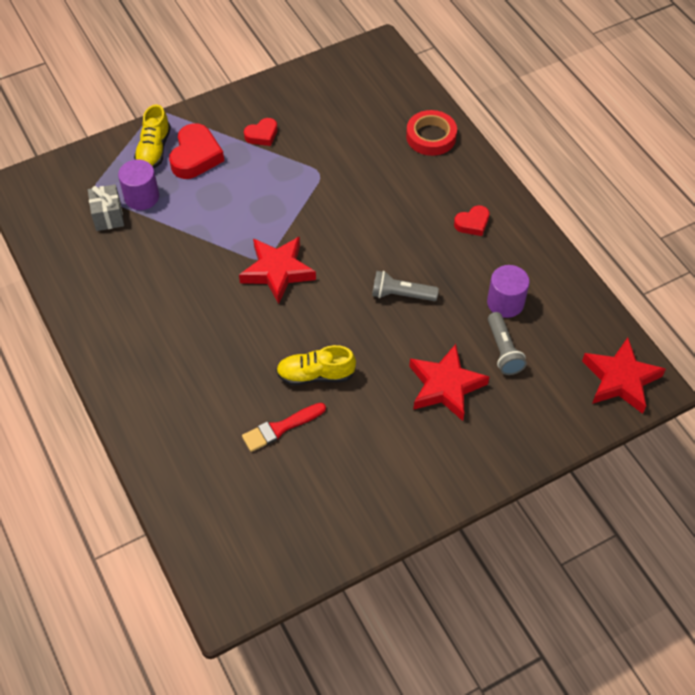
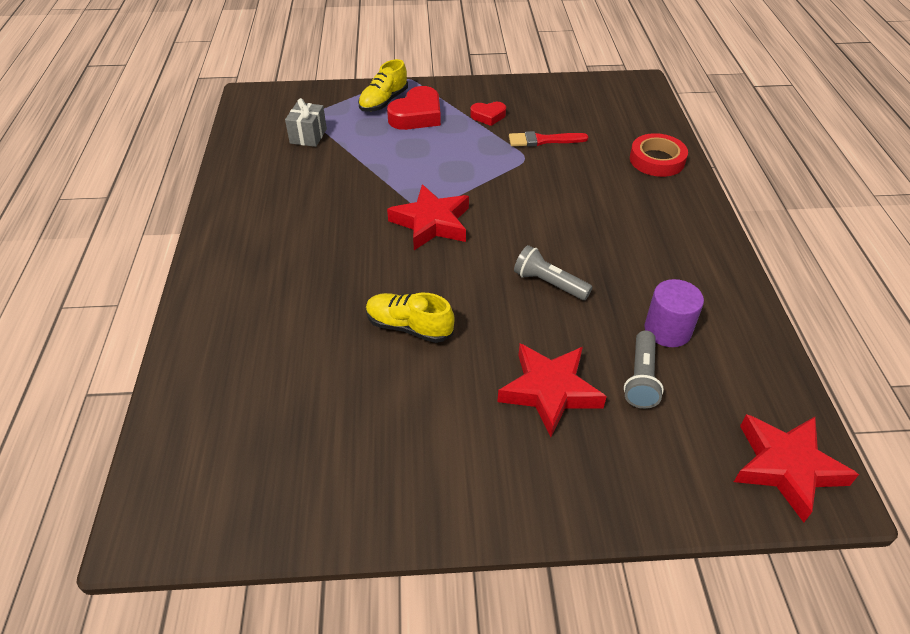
camera: 25 degrees right, 10 degrees down
purple cylinder [118,159,159,210] -> none
red brush [242,403,326,452] -> red brush moved to [509,131,589,147]
red heart [454,205,489,236] -> none

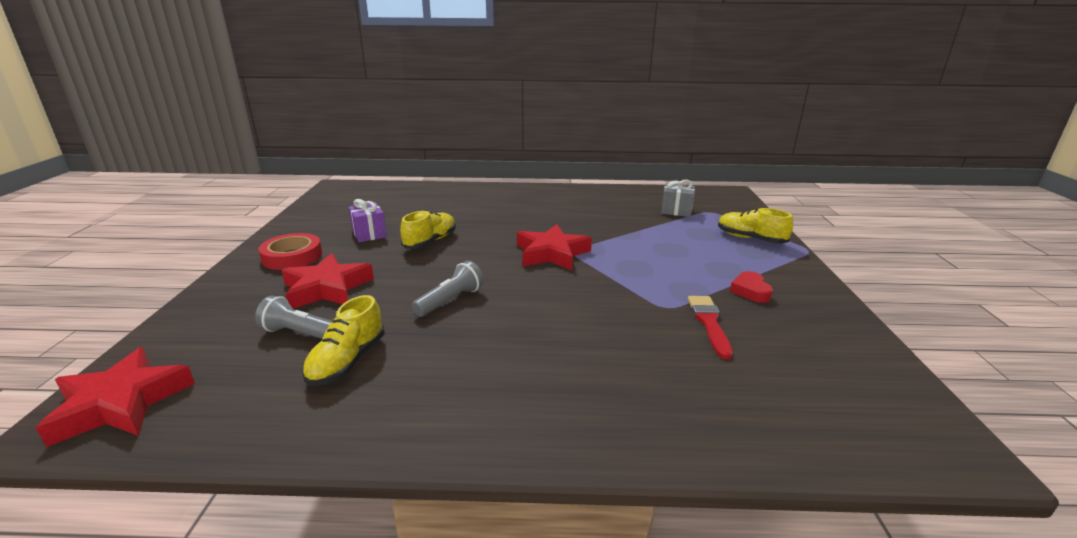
camera: 95 degrees right, 20 degrees down
red heart [387,86,441,130] -> none
red tape [630,133,688,177] -> red tape moved to [258,233,322,270]
purple cylinder [644,279,704,347] -> yellow shoe [302,295,385,386]
none -> purple gift [348,199,387,242]

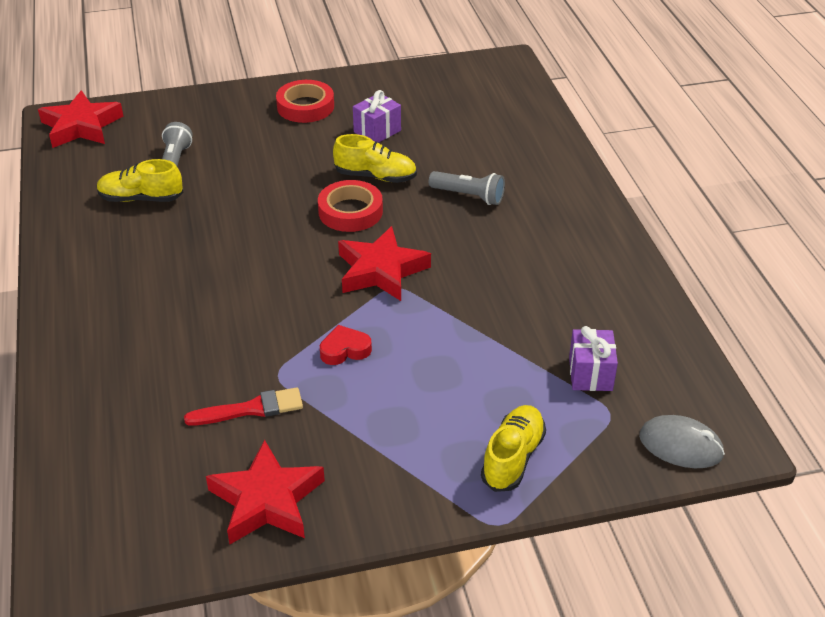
camera: 75 degrees right, 15 degrees up
red star [282,253,374,309] -> red star moved to [206,439,325,544]
grey flashlight [412,261,484,317] -> grey flashlight moved to [429,171,505,205]
grey gift [661,180,695,217] -> purple gift [569,326,618,391]
red heart [730,271,773,303] -> red heart moved to [320,325,372,365]
none -> red tape [318,180,383,232]
none -> grey mouse [639,415,725,468]

